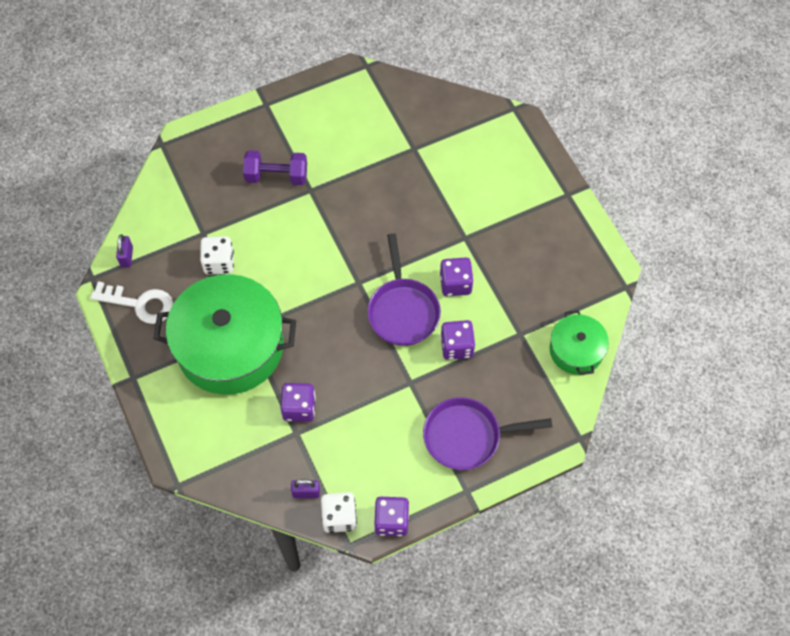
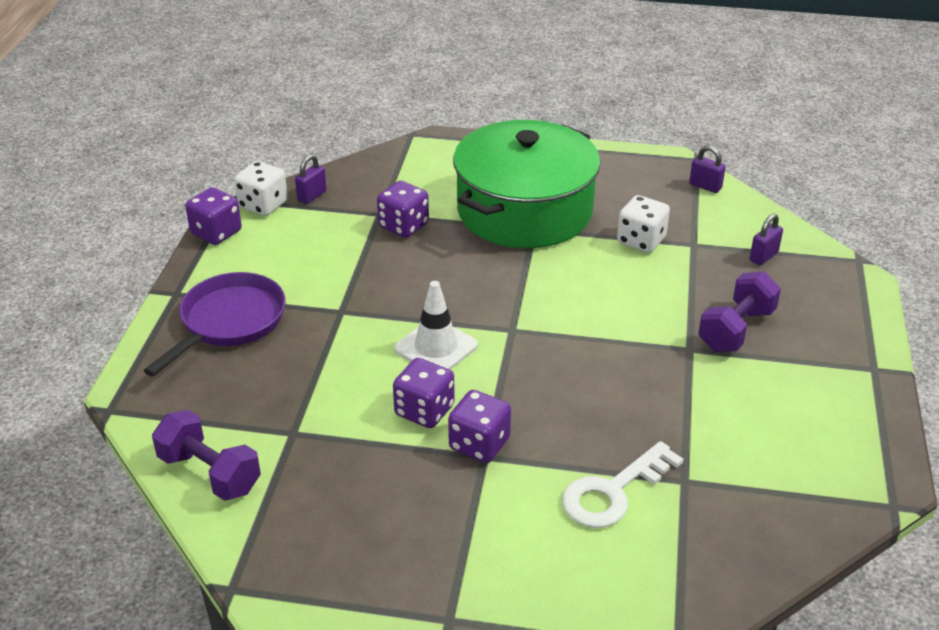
camera: 125 degrees right, 25 degrees down
white key [90,281,173,324] -> white key moved to [562,441,684,528]
purple pan [367,233,441,346] -> white traffic cone [394,281,478,370]
purple dice [441,320,475,360] -> purple dice moved to [448,390,511,463]
green pot [550,310,609,375] -> purple dumbbell [152,410,261,501]
none -> purple padlock [750,214,783,265]

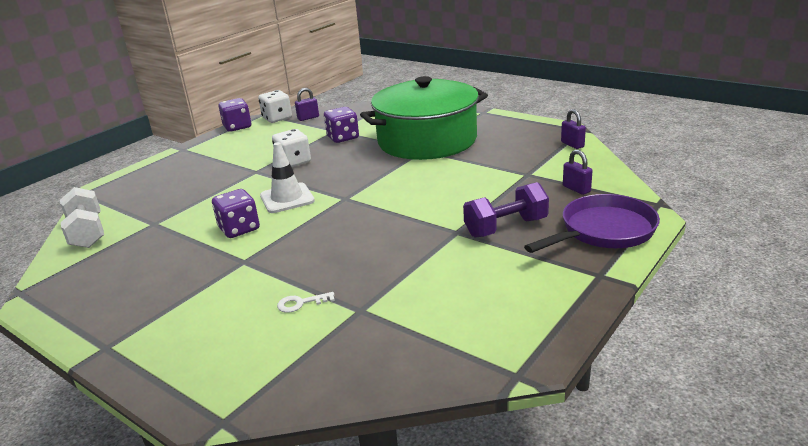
camera: 30 degrees right, 10 degrees down
purple pan [144,272,286,377] -> purple pan moved to [524,194,660,253]
purple dumbbell [152,410,261,501] -> white dumbbell [60,187,104,248]
purple dice [448,390,511,463] -> none
white key [562,441,684,528] -> white key [277,292,335,313], size x0.48
white dice [617,195,670,253] -> white dice moved to [272,129,311,167]
purple padlock [750,214,783,265] -> purple padlock turned 75 degrees clockwise [563,150,592,195]

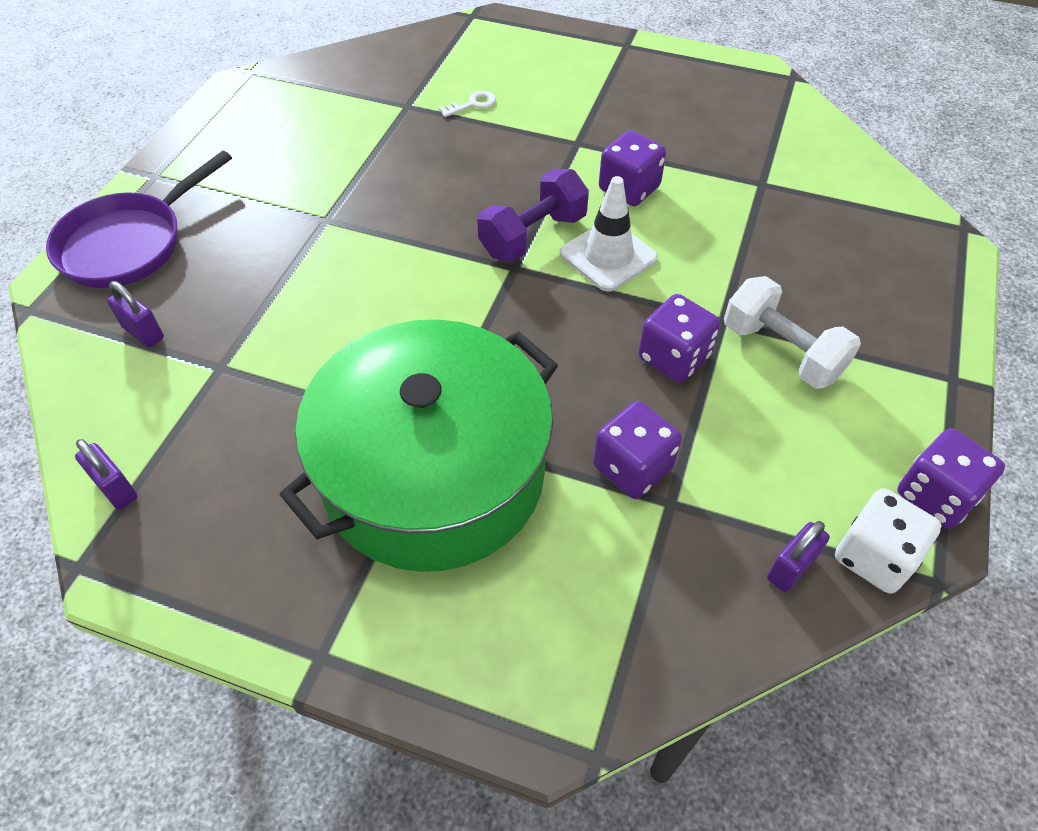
camera: 160 degrees right, 25 degrees up
white dumbbell [60,187,104,248] -> white dumbbell moved to [724,276,861,389]
white dice [272,129,311,167] -> purple dice [638,294,720,383]
purple dumbbell [463,182,549,237] -> purple dumbbell moved to [477,169,589,262]

